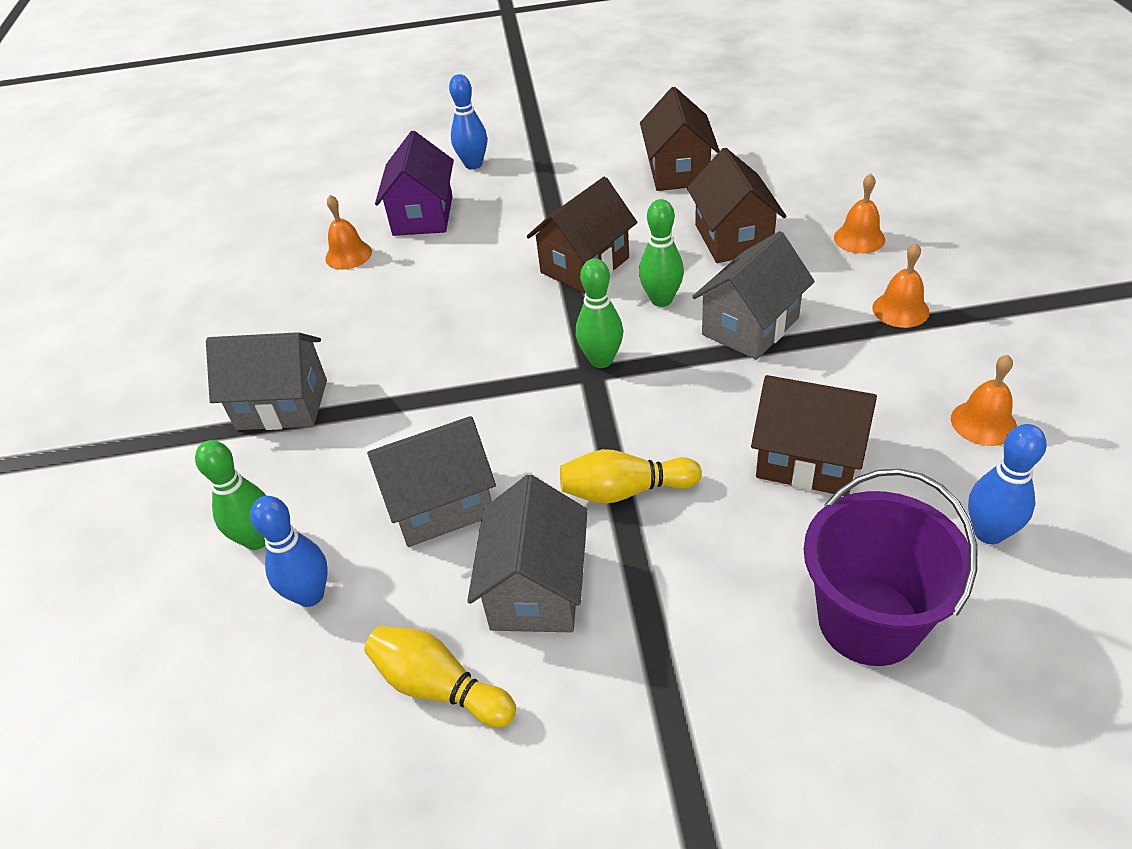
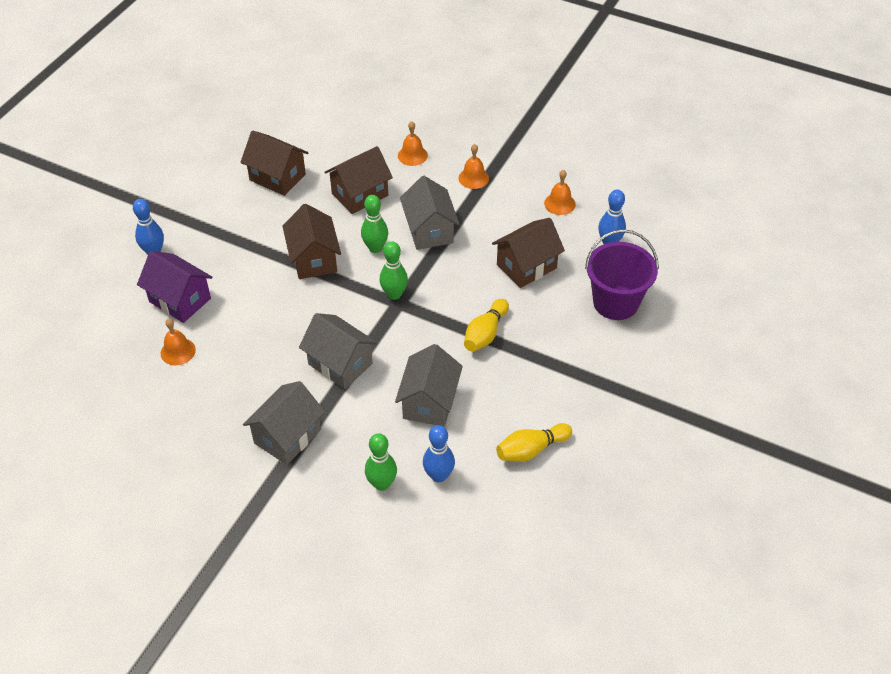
camera: 60 degrees left, 5 degrees up
grey house [467,475,588,632] -> grey house moved to [299,313,377,389]
brown house [687,148,786,263] -> brown house turned 60 degrees counterclockwise [324,146,393,214]

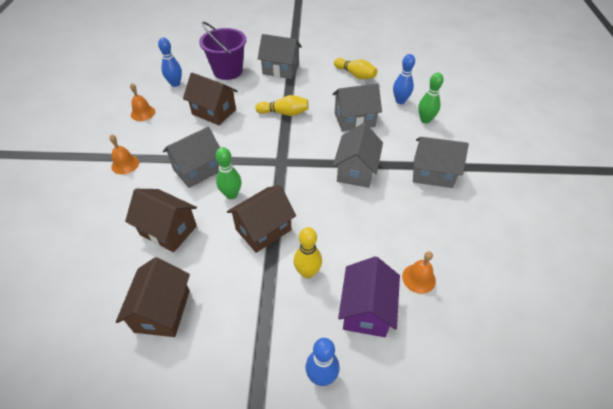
camera: 115 degrees left, 0 degrees up
green bowling pin [380,241,408,300] -> none
orange bell [398,121,428,166] -> none
none -> grey house [258,34,302,79]
none -> yellow bowling pin [294,227,322,278]

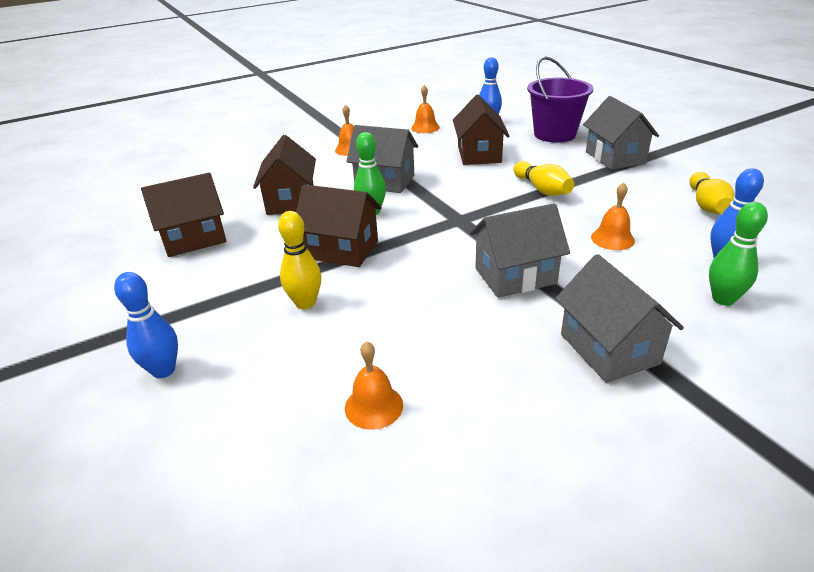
camera: 60 degrees right, 15 degrees down
grey house [332,83,382,132] -> orange bell [591,182,635,250]
purple house [338,257,400,337] -> none

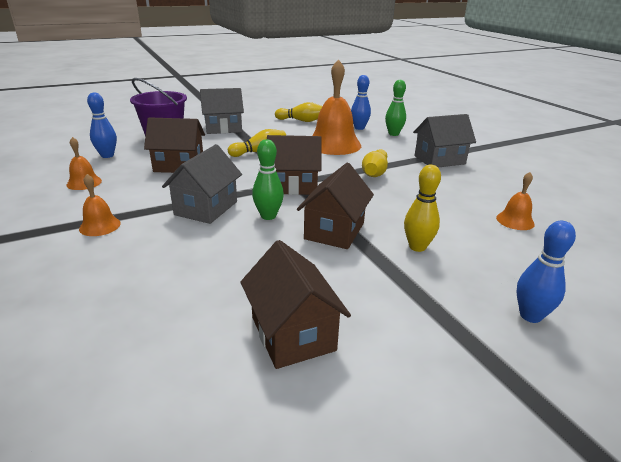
camera: 90 degrees left, 5 degrees down
brown house [253,135,316,215] -> brown house moved to [267,135,322,195]
grey house [470,203,570,298] -> yellow bowling pin [362,149,388,177]
orange bell [591,182,635,250] -> orange bell [312,59,361,155], size x2.11

